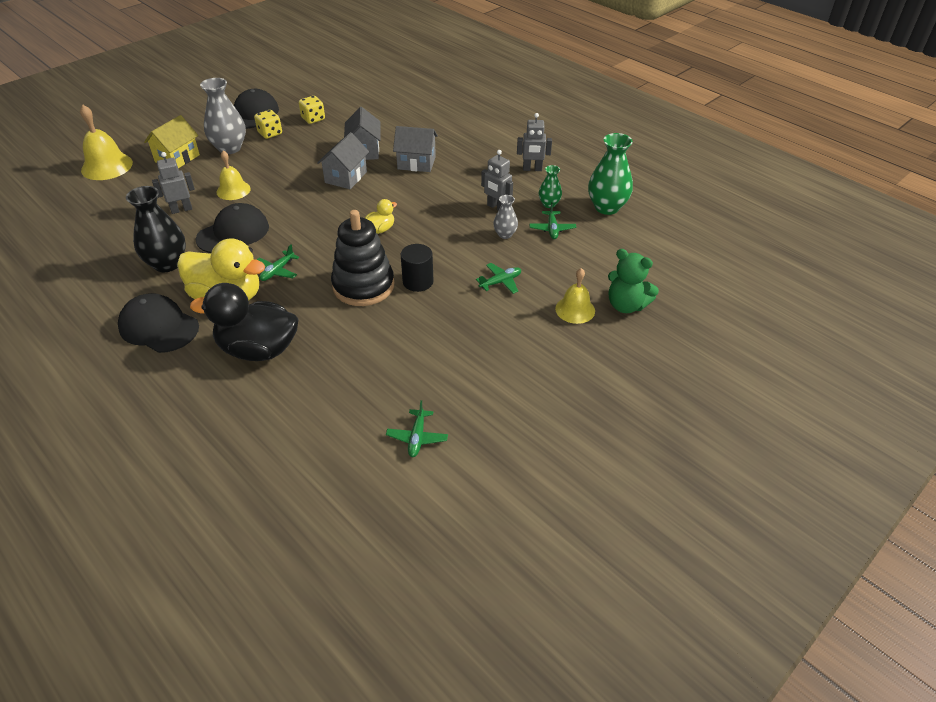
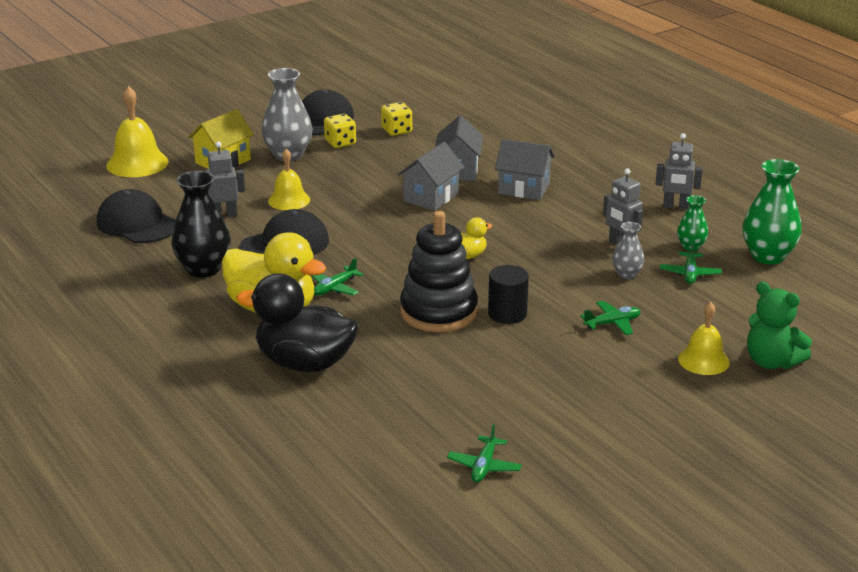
camera: 10 degrees right, 15 degrees down
black cap [118,293,199,353] -> black cap moved to [97,189,176,243]

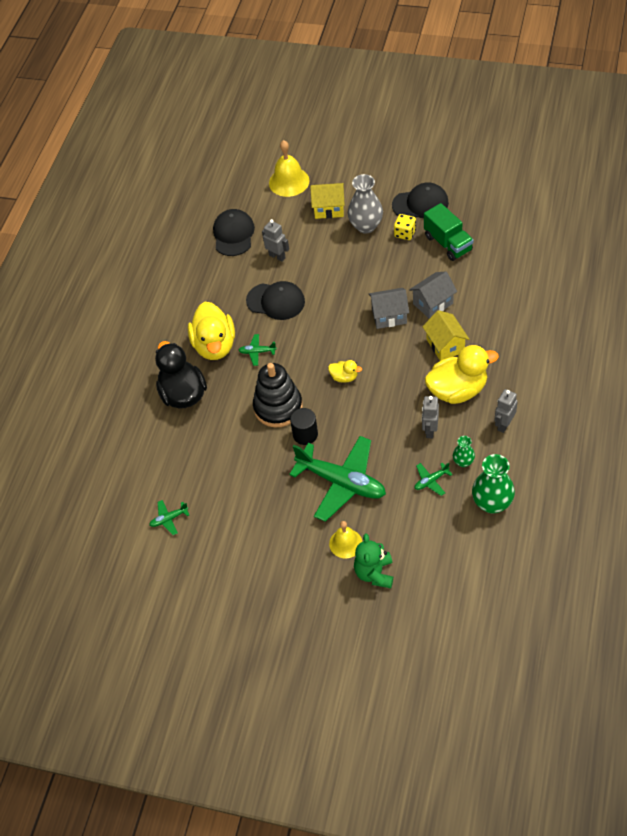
camera: 55 degrees right, 25 degrees up
black vase [171,171,231,278] -> none
yellow bell [268,149,310,210] -> none
yellow dice [381,102,412,136] -> green truck [424,203,474,261]
grey house [495,139,555,200] -> yellow house [422,310,469,361]
green plane [581,301,641,335] -> green plane [289,436,386,522], size x2.41
grey vase [612,222,644,279] -> none
grey robot [655,133,703,210] -> grey robot turned 60 degrees clockwise [494,389,518,433]
none -> yellow duck [425,345,499,404]

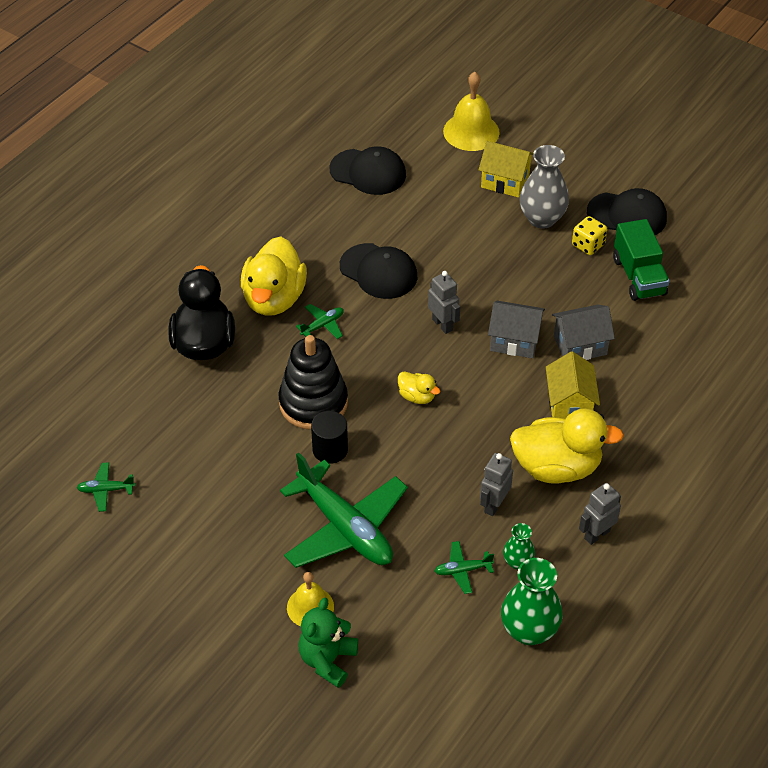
camera: 15 degrees right, 5 degrees down
black cap [213,209,255,256] -> black cap turned 90 degrees clockwise [329,146,406,195]
green plane [238,334,277,366] -> green plane turned 120 degrees clockwise [296,304,344,339]
grey robot [262,219,289,262] -> grey robot moved to [428,271,460,334]

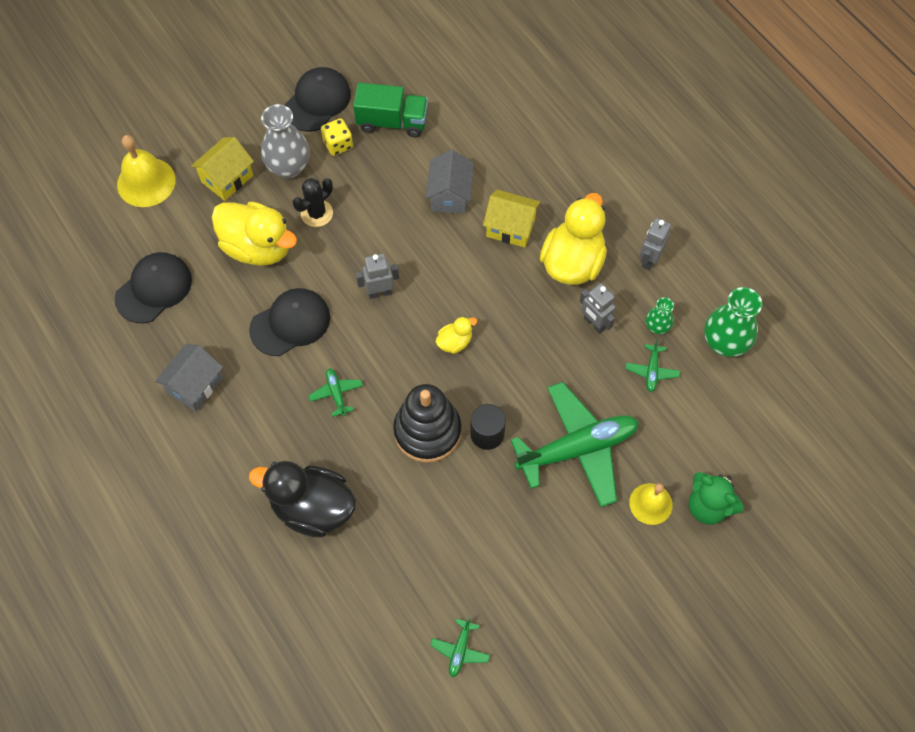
camera: 70 degrees left, 15 degrees up
yellow duck [241,236,307,316] -> yellow duck moved to [212,201,297,266]
grey house [488,301,545,358] -> grey house moved to [155,344,223,412]
grey robot [579,483,621,545] -> grey robot turned 45 degrees clockwise [640,218,671,270]
none -> black cactus [292,178,333,227]

